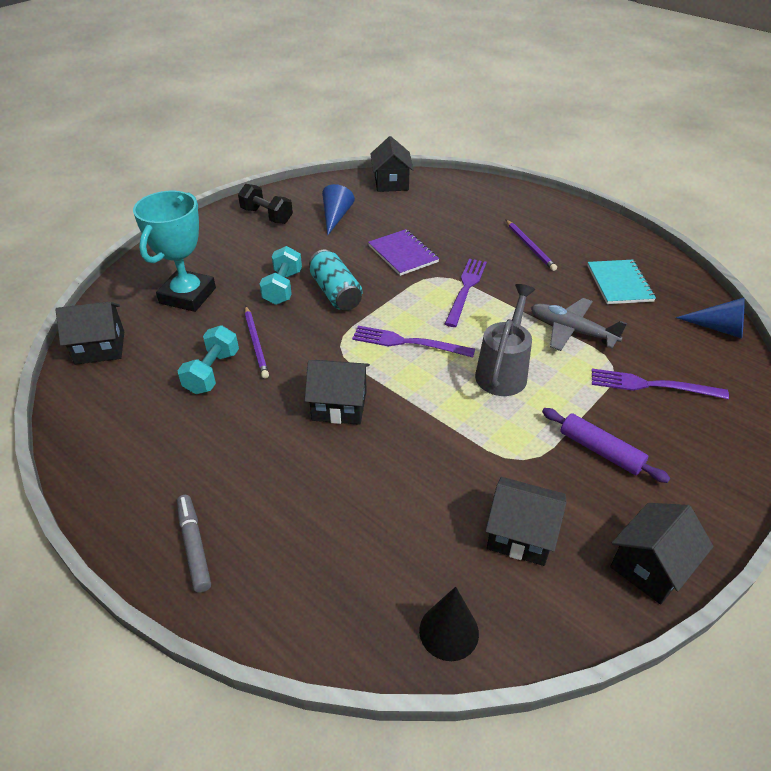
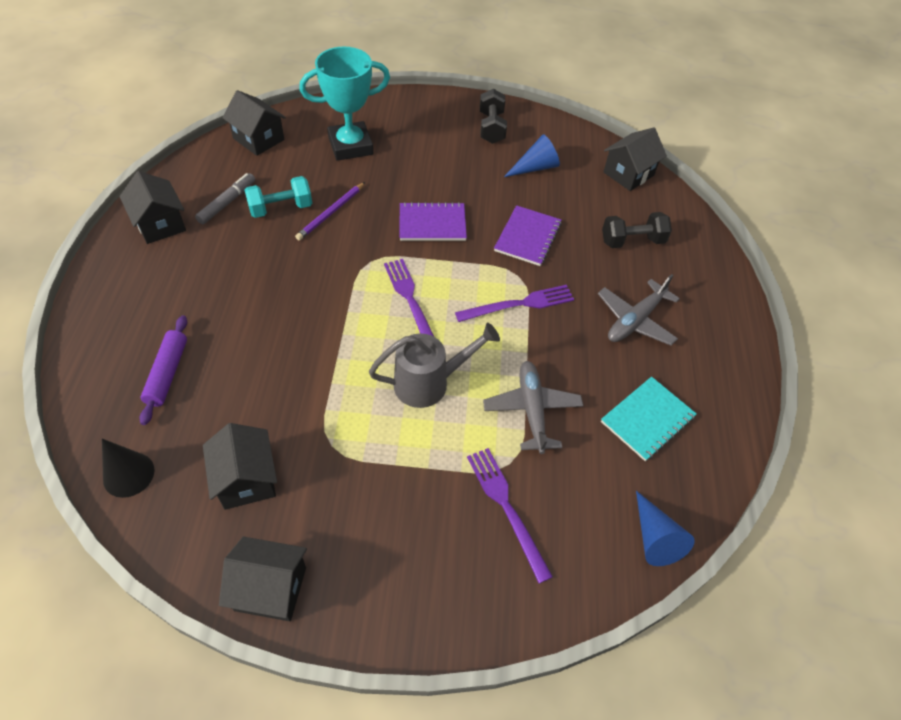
camera: 50 degrees right, 10 degrees up
grey marker [177,495,211,593] -> grey marker moved to [195,173,255,224]
turquoise dumbbell [260,246,302,305] -> none
black house [304,360,370,425] -> black house moved to [120,171,186,244]
turquoise can [309,250,363,311] -> purple notebook [400,202,467,241]
purple pencil [506,220,557,271] -> grey plane [598,274,680,346]
purple rolling pin [542,408,670,483] -> purple rolling pin moved to [139,315,187,425]
none -> black dumbbell [602,212,672,248]

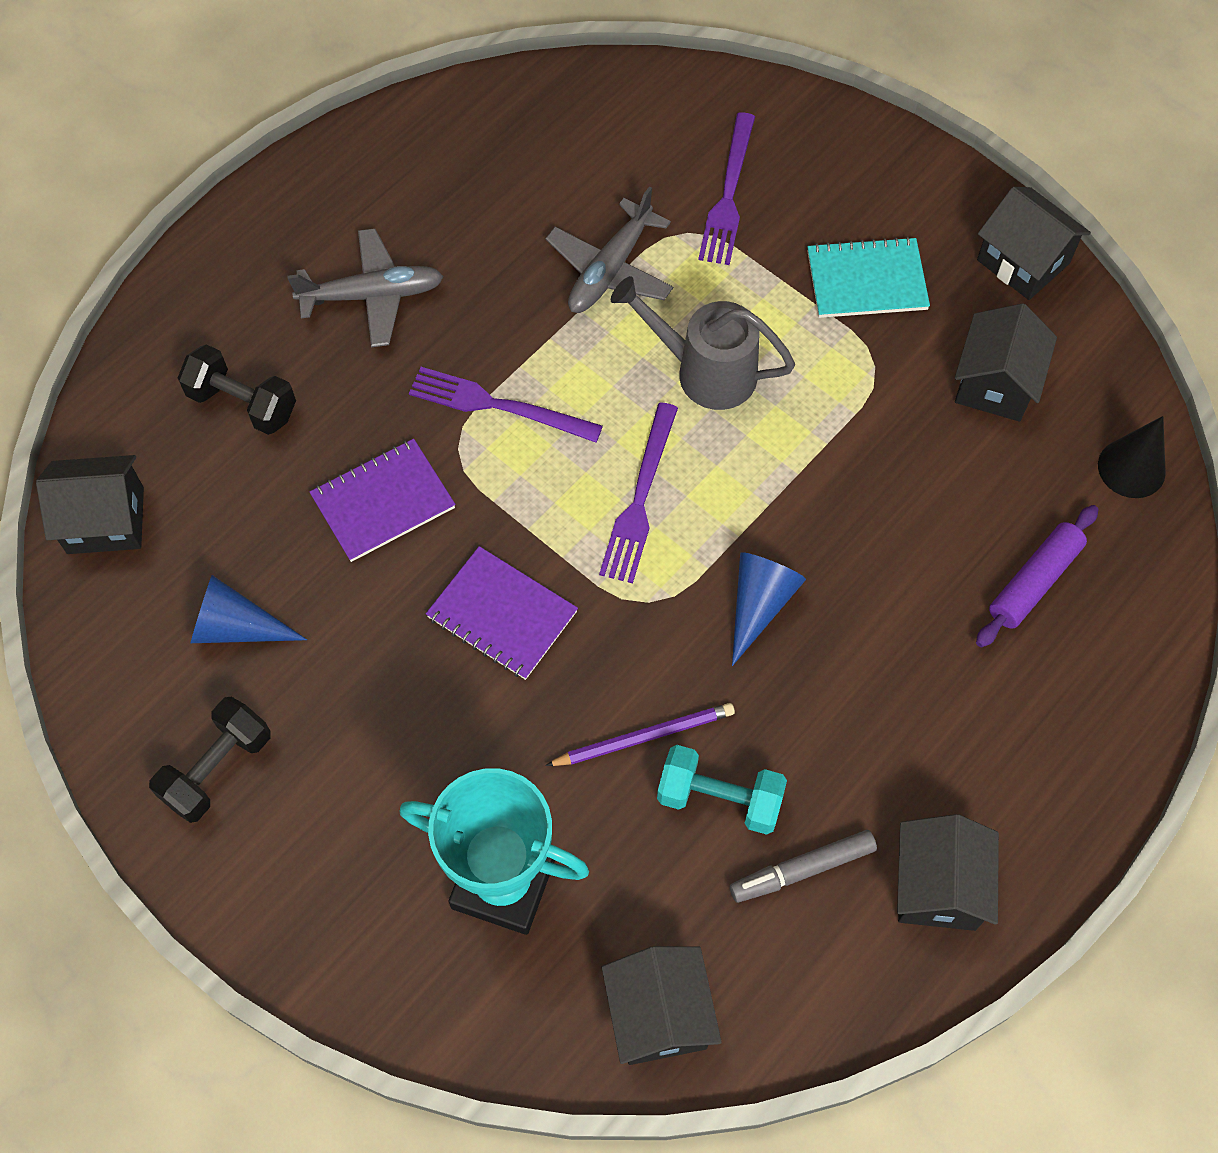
camera: 140 degrees left, 10 degrees up
turquoise notebook [601,377,697,461] -> turquoise notebook moved to [807,236,930,318]
blue cone [636,491,694,566] -> blue cone moved to [732,552,806,666]

